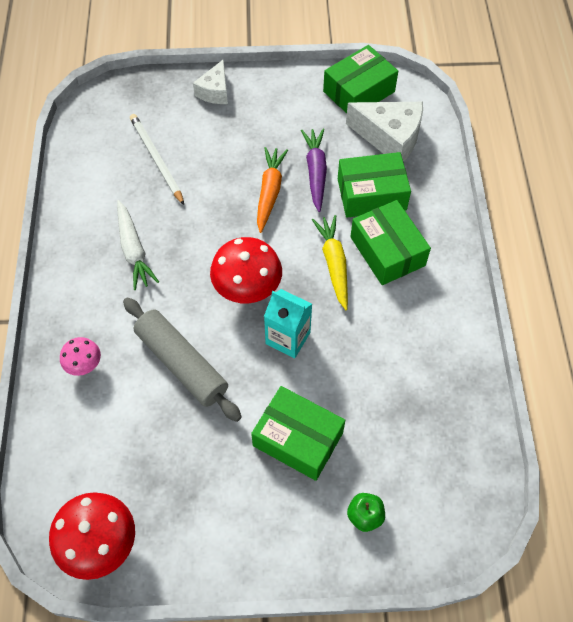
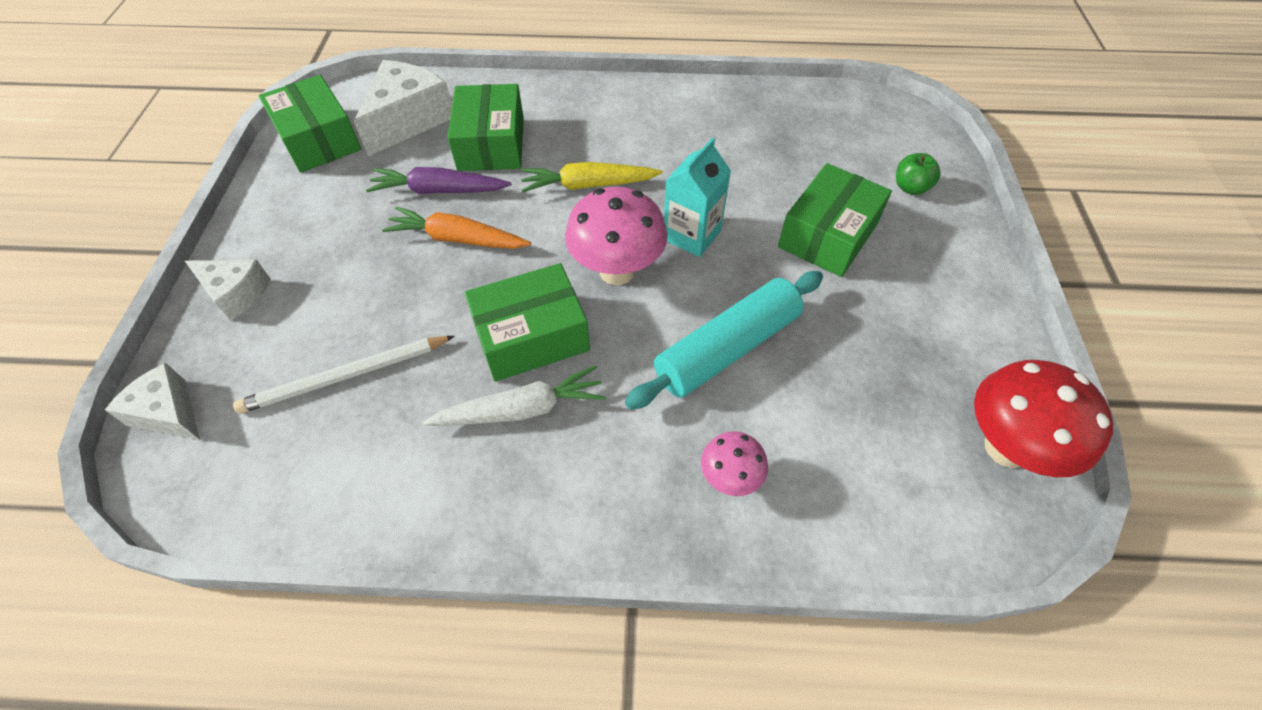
camera: 85 degrees left, 5 degrees down
grey rolling pin [123,297,242,422] -> turquoise rolling pin [625,271,823,410]
red mushroom [210,237,282,303] -> pink mushroom [565,187,668,285]
green box [350,200,431,285] -> green box moved to [465,263,590,382]
none -> white cheese [105,363,200,440]

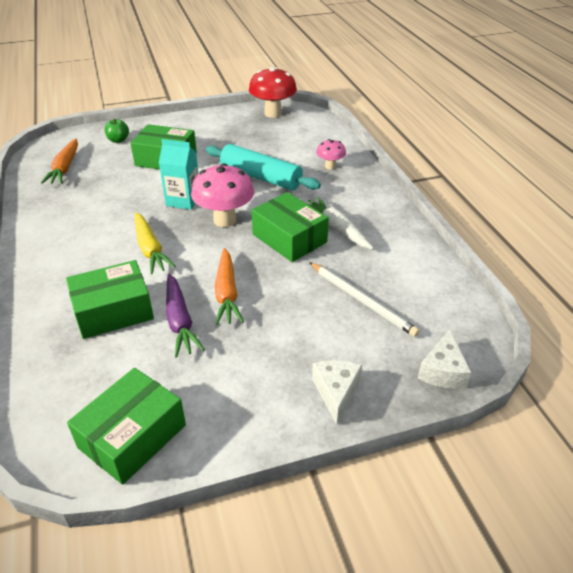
camera: 110 degrees left, 15 degrees down
white cheese [354,60,452,157] -> none
none -> orange carrot [41,139,78,184]

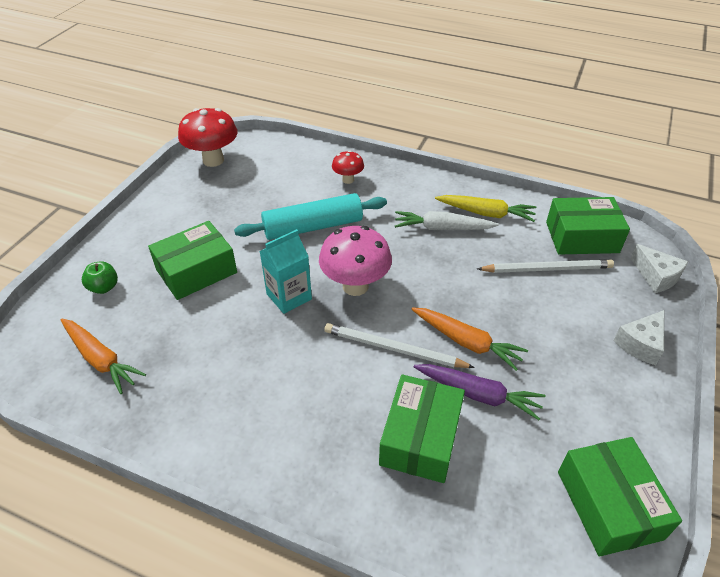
camera: 50 degrees left, 5 degrees up
yellow carrot [135,212,176,274] -> yellow carrot moved to [435,195,536,222]
green box [251,192,329,262] -> green box moved to [546,197,630,255]
white cheese [312,360,362,425] -> white cheese turned 90 degrees counterclockwise [613,310,664,365]
pink mushroom [316,139,346,170] -> red mushroom [332,151,364,184]
none -> white pencil [324,323,475,368]

